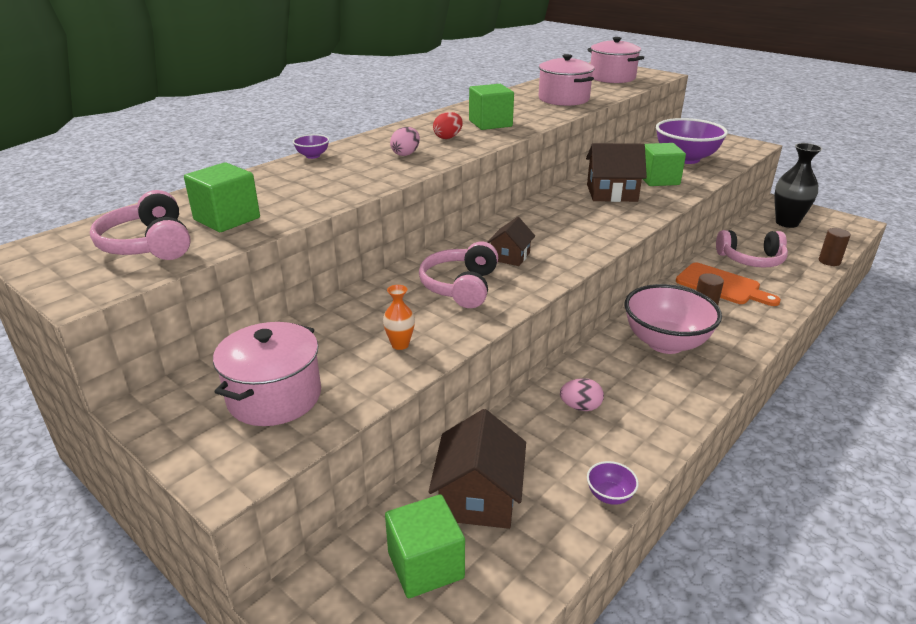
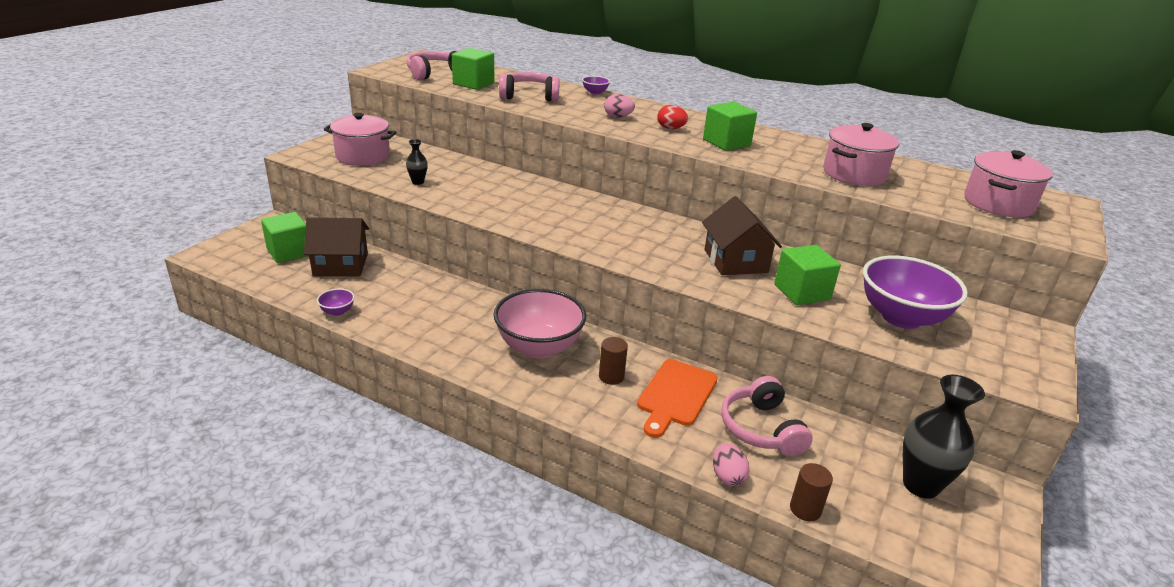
camera: 75 degrees right, 0 degrees up
orange vase [383,285,415,350] -> black vase [406,139,428,185]
pink headphones [419,241,498,308] -> pink headphones moved to [499,72,560,102]
brown house [487,217,535,266] -> none
pink egg [560,378,604,411] -> pink egg moved to [713,443,750,486]

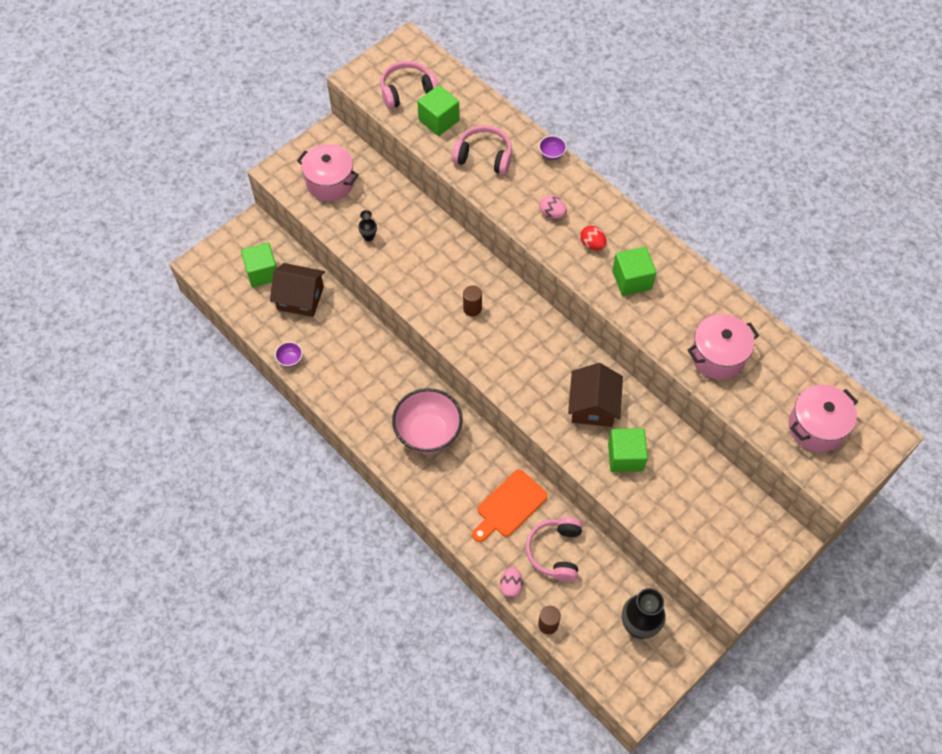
camera: 20 degrees right, 30 degrees up
brown cylinder [599,337,628,385] -> brown cylinder moved to [463,285,482,317]
purple bowl [863,256,968,329] -> none

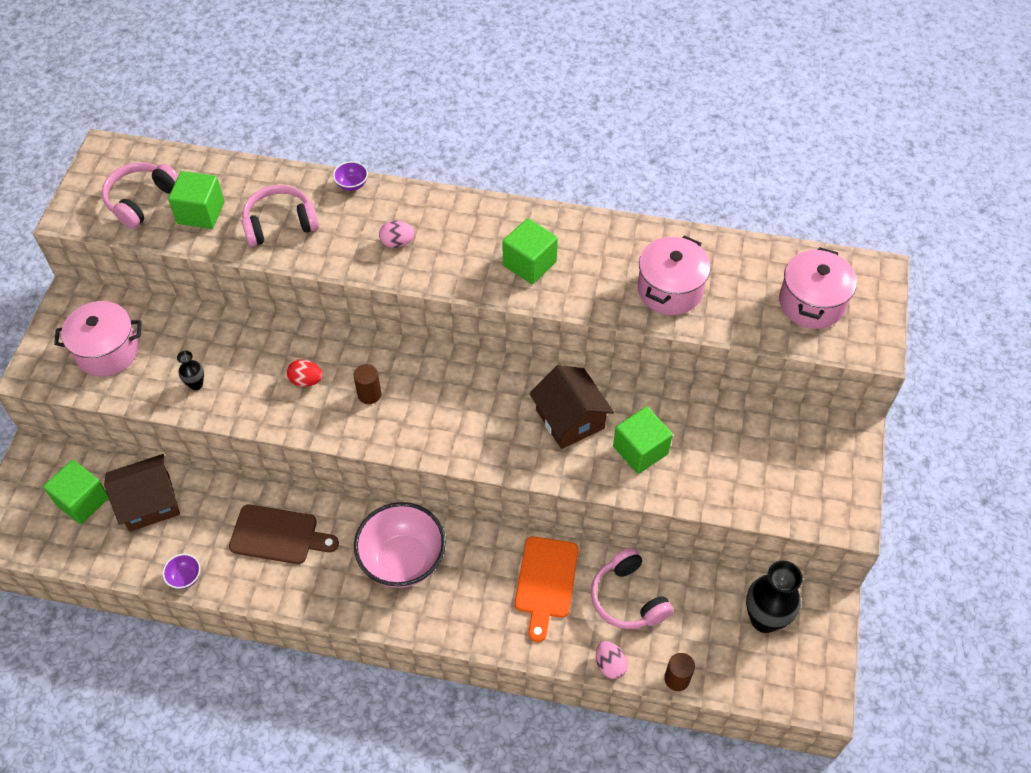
camera: 35 degrees left, 5 degrees down
red egg [580,226,607,250] -> red egg moved to [287,359,323,387]
none -> brown cutting board [229,505,339,564]

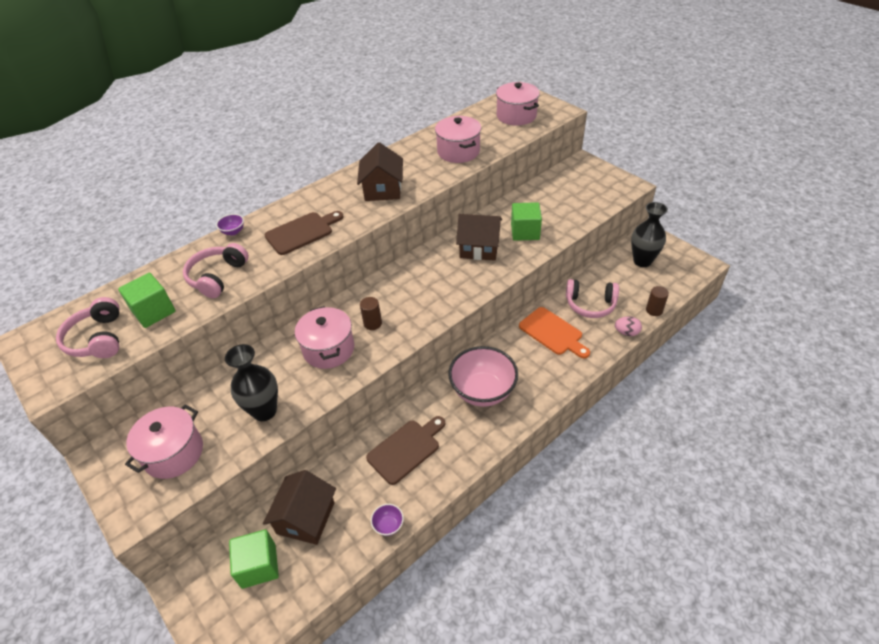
camera: 50 degrees left, 10 degrees down
black vase [177,350,204,390] -> black vase [225,344,278,421], size x2.04
red egg [287,359,323,387] -> pink pot [295,306,354,369]
pink egg [379,221,415,248] -> brown cutting board [265,211,344,255]
green cube [502,218,558,284] -> brown house [357,142,403,201]

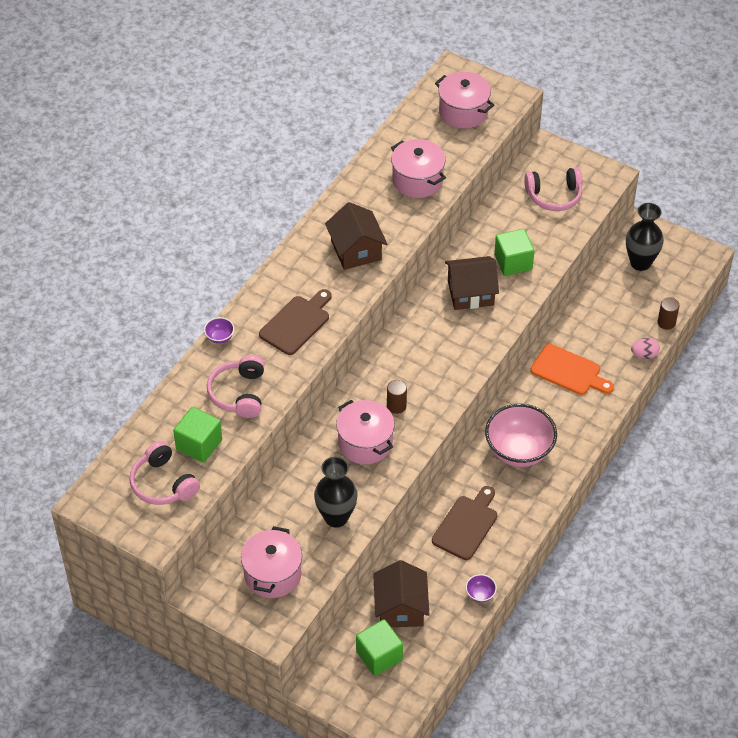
camera: 20 degrees left, 5 degrees up
pink headphones [566,279,619,318] -> pink headphones moved to [524,167,583,211]

